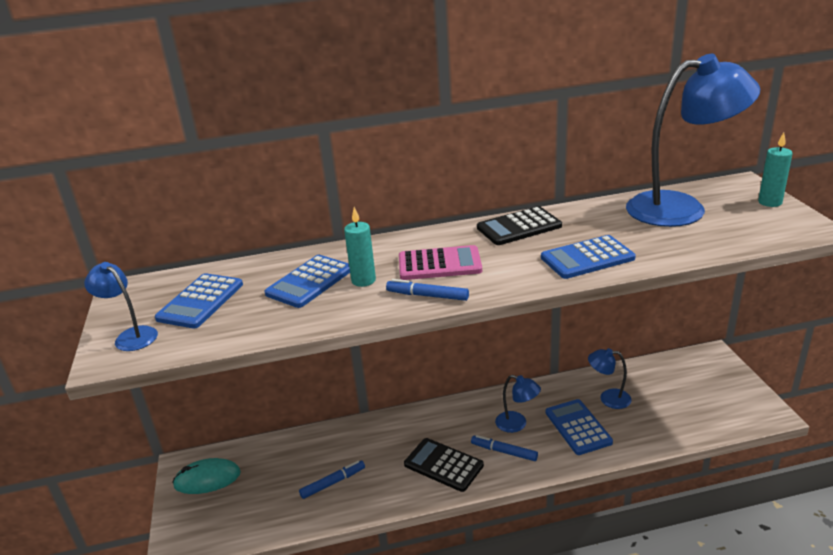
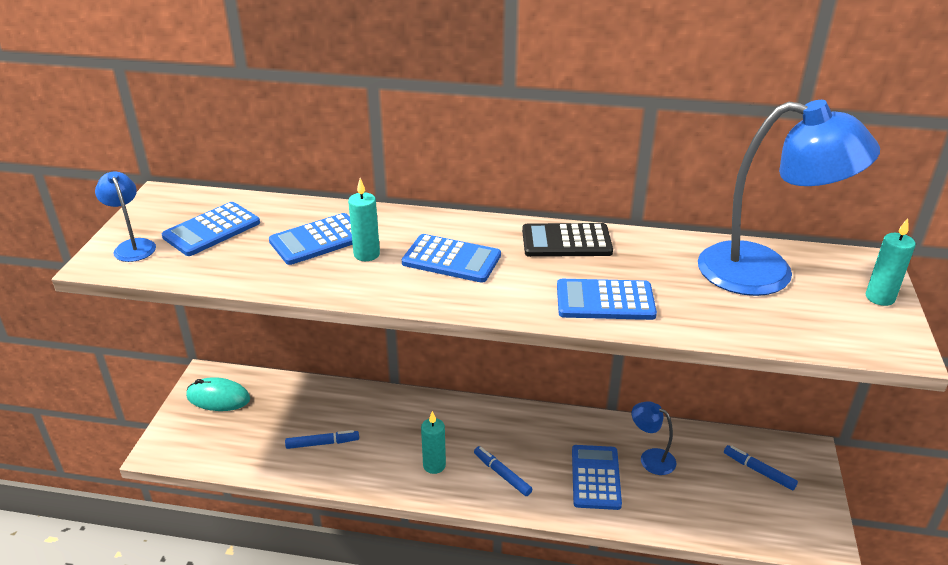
camera: 20 degrees right, 5 degrees up
blue marker [386,279,469,301] -> blue marker moved to [724,445,798,490]
pink calculator [399,245,482,280] -> blue calculator [402,234,501,283]
black calculator [404,438,484,492] -> turquoise candle [421,411,446,474]
blue lamp [495,375,541,433] -> none

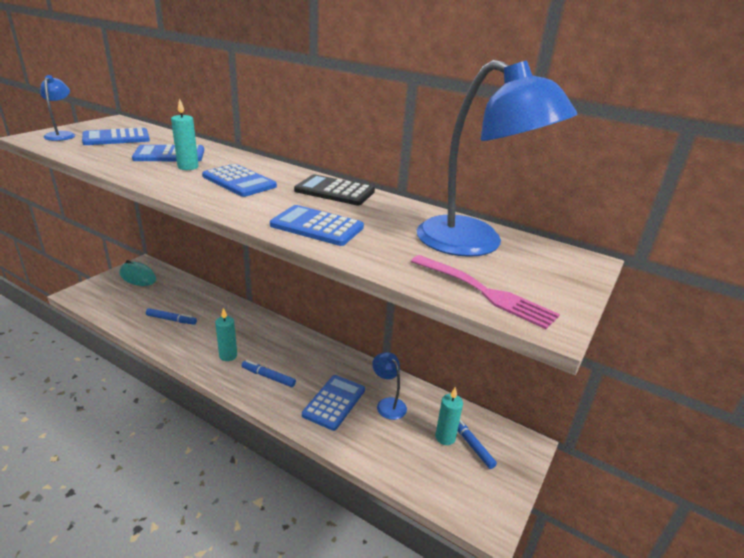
camera: 20 degrees right, 5 degrees down
blue marker [474,446,533,496] -> blue marker turned 45 degrees counterclockwise [242,360,296,387]
turquoise candle [866,218,916,306] -> turquoise candle moved to [435,387,463,445]
none -> pink fork [411,255,560,329]

